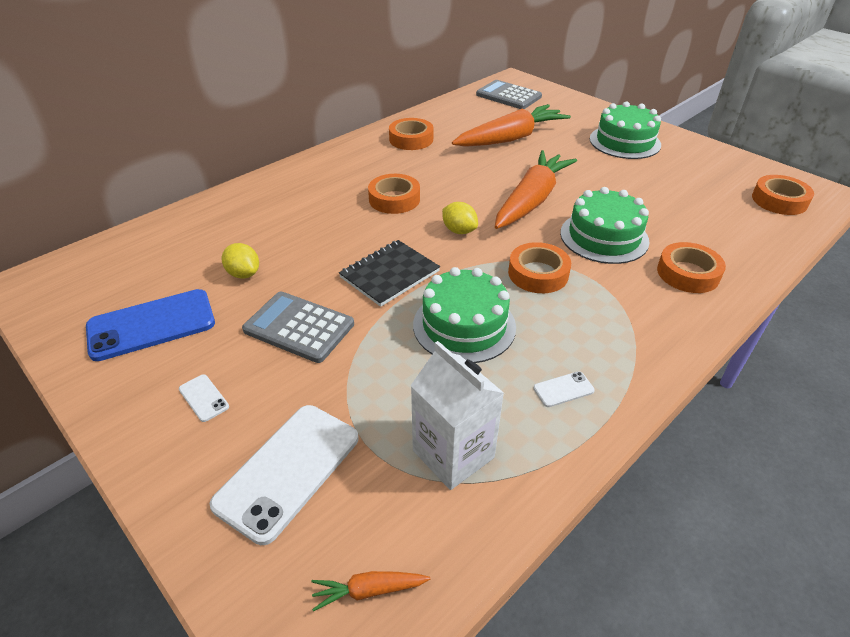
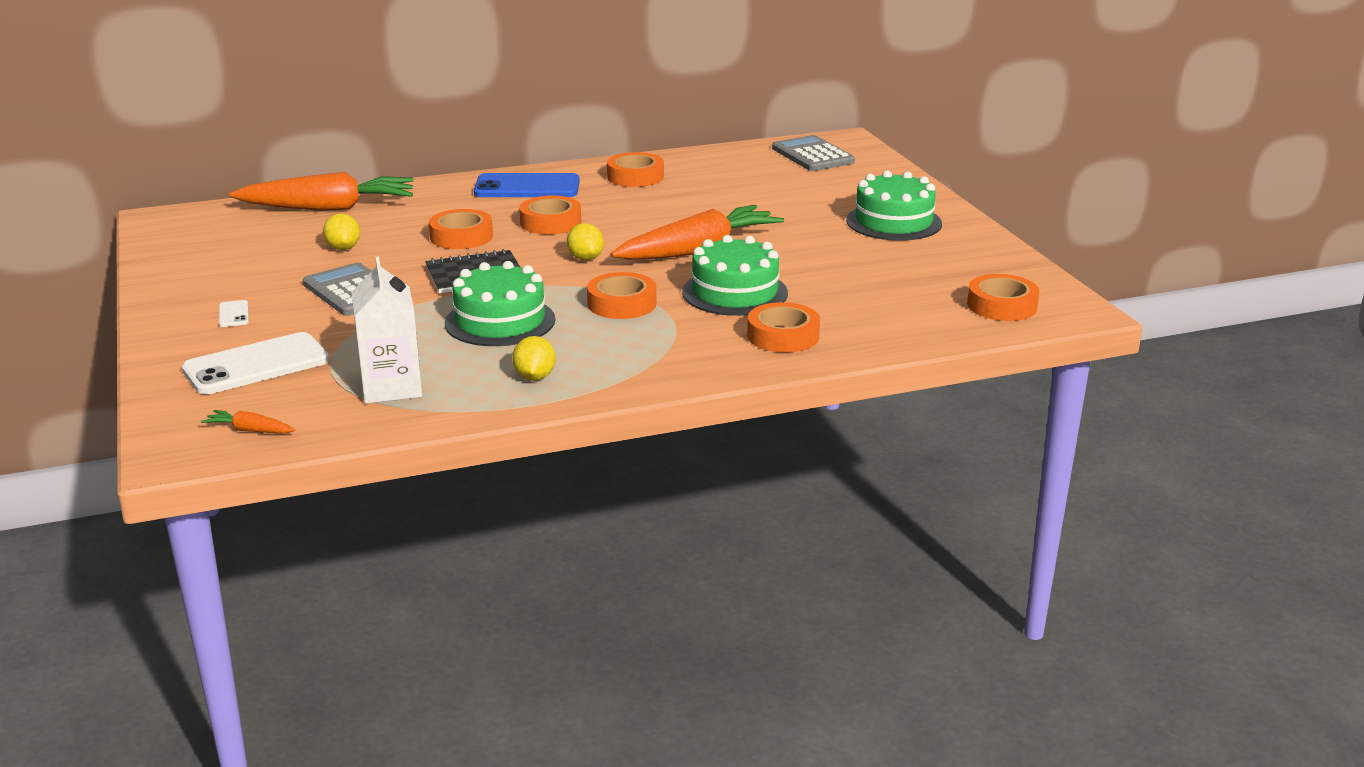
camera: 25 degrees right, 15 degrees down
blue phone [86,289,215,361] -> blue phone moved to [474,173,580,197]
orange carrot [452,104,571,147] -> orange carrot moved to [229,172,414,211]
white phone [533,371,595,407] -> yellow lemon [512,336,556,381]
none -> orange tape [429,209,493,249]

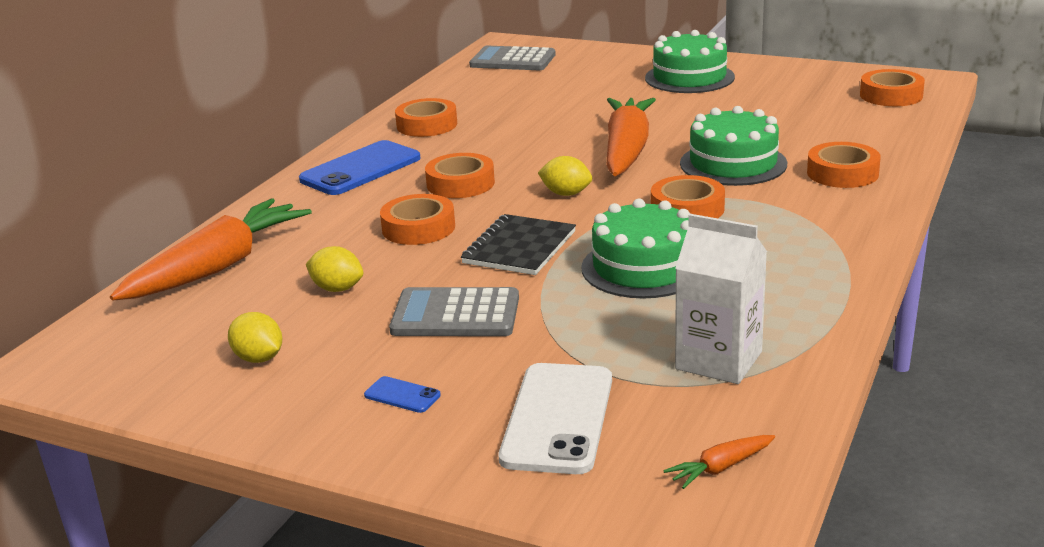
camera: 45 degrees left, 0 degrees up
white phone [219,300,249,327] -> blue phone [364,376,441,413]
yellow lemon [512,336,556,381] -> yellow lemon moved to [228,312,282,363]

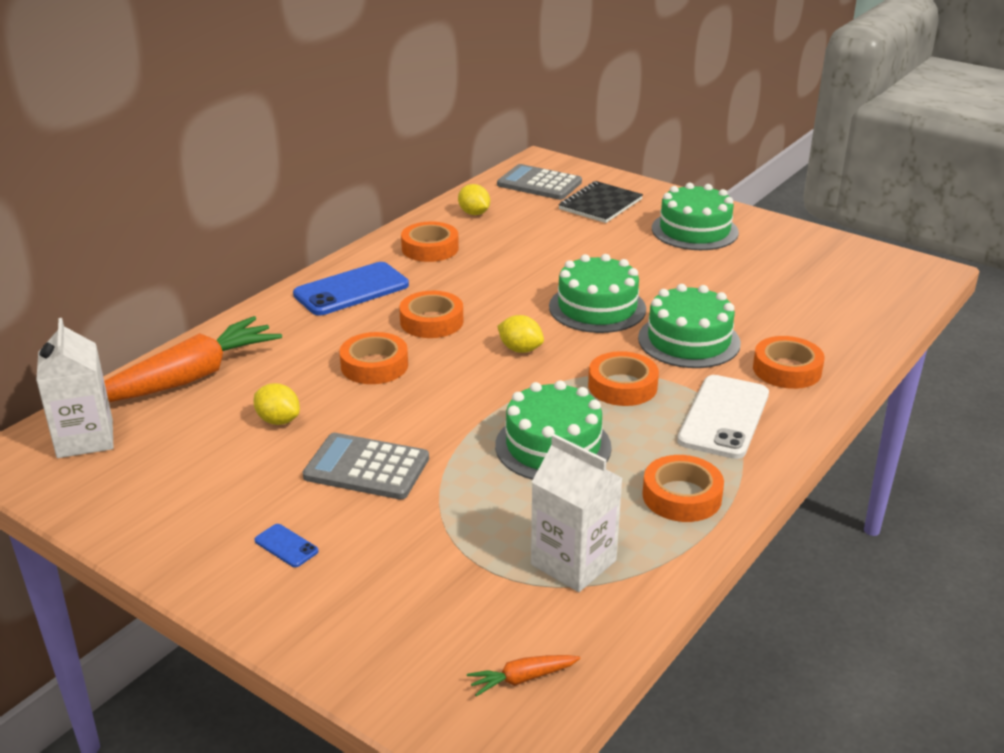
camera: 10 degrees right, 5 degrees up
yellow lemon [228,312,282,363] -> yellow lemon moved to [458,184,490,215]
black notebook [461,214,576,275] -> black notebook moved to [559,181,643,223]
white phone [499,363,612,474] -> white phone moved to [677,375,769,459]
orange carrot [607,98,656,176] -> green cake [549,254,646,333]
orange tape [860,69,925,106] -> orange tape moved to [642,455,724,522]
none -> white carton [36,318,113,458]

